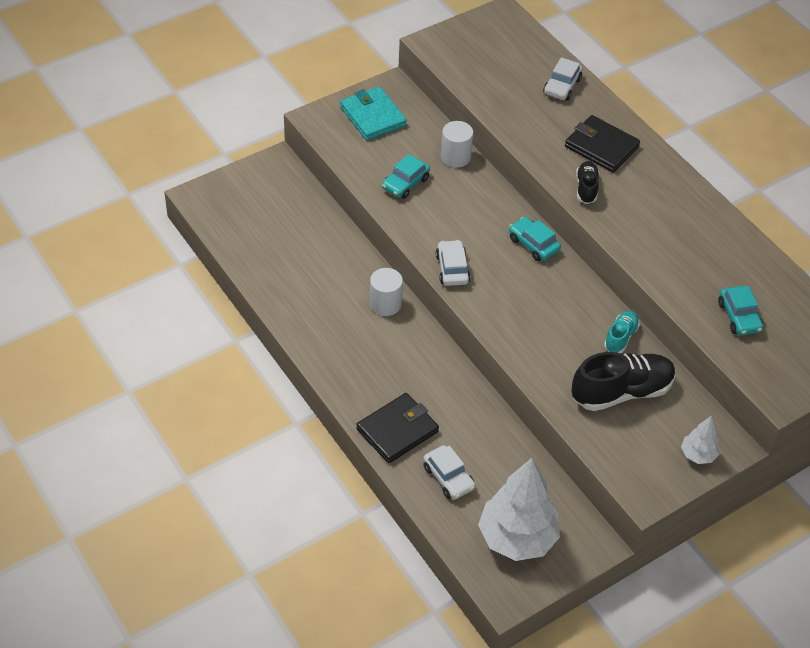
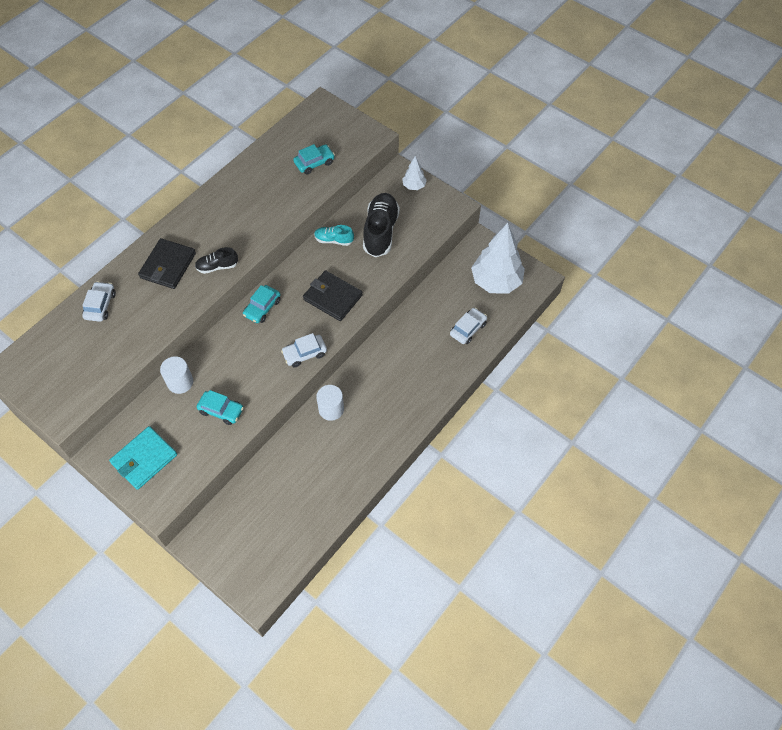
camera: 105 degrees left, 10 degrees up
black wallet [356,393,439,463] -> black wallet moved to [303,270,363,321]
white car [543,57,582,100] -> white car turned 90 degrees counterclockwise [82,281,116,322]
black shoe [571,352,676,411] -> black shoe turned 45 degrees clockwise [363,193,400,257]

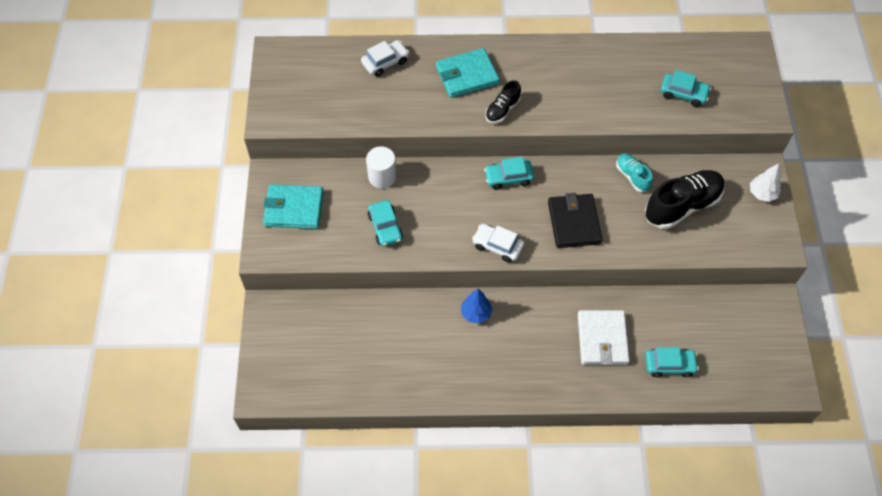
camera: 50 degrees right, 0 degrees up
black wallet [138,238,196,289] -> turquoise wallet [436,48,500,98]
black shoe [195,247,238,274] -> black shoe turned 90 degrees counterclockwise [485,80,521,123]
white cylinder [316,385,344,421] -> blue tree [461,289,493,324]
white car [450,308,487,344] -> turquoise car [645,347,699,377]
white tree [471,223,525,294] -> none
none -> white wallet [578,310,630,365]

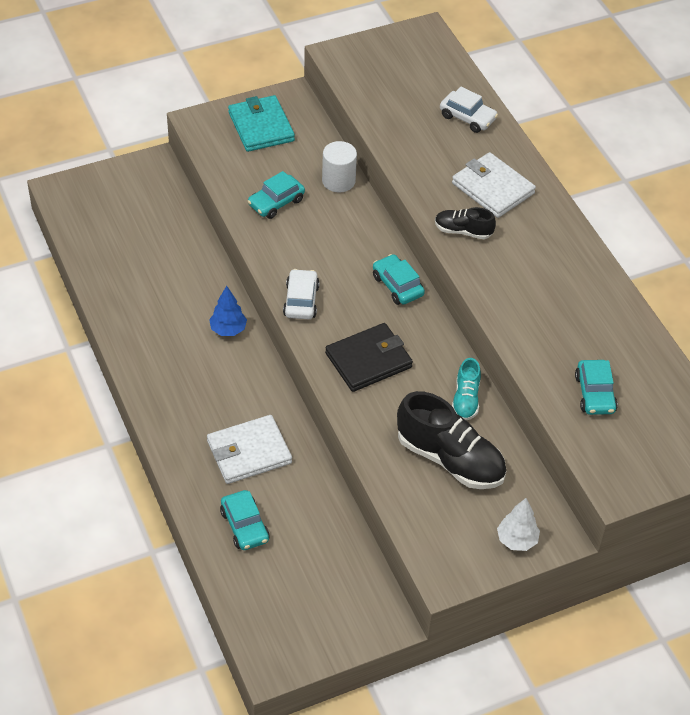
camera: 65 degrees right, 10 degrees down
turquoise wallet [436,48,500,98] -> white wallet [452,152,536,218]
turquoise shoe [616,153,653,192] -> turquoise shoe turned 150 degrees clockwise [452,358,481,420]

